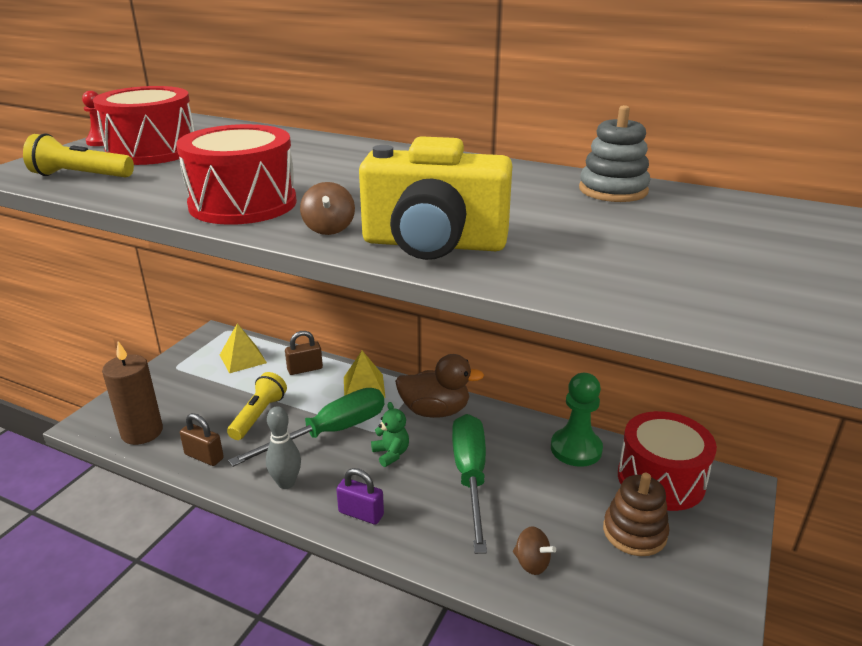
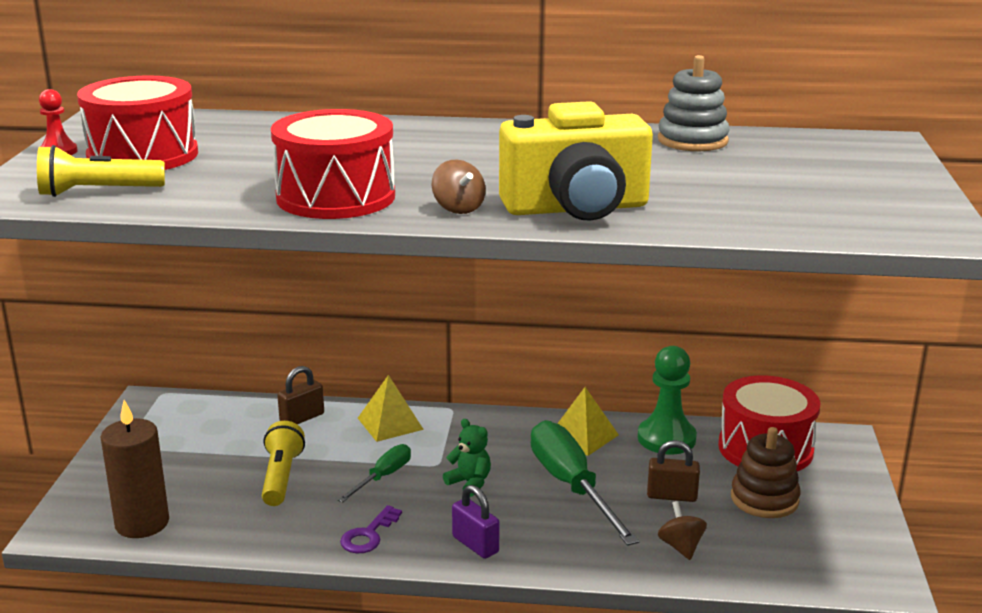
camera: 20 degrees left, 5 degrees down
brown padlock [180,413,224,466] -> brown padlock moved to [647,440,700,502]
yellow pyramid [220,323,267,373] -> yellow pyramid moved to [557,387,619,456]
green screwdriver [228,388,384,467] -> green screwdriver [338,444,411,502], size x0.53
grey bowling pin [266,406,301,489] -> purple key [340,505,402,553]
purple padlock [336,468,384,525] -> purple padlock turned 45 degrees clockwise [452,485,499,559]
brown duck [395,354,484,418] -> none
brown spinning top [513,526,556,575] -> brown spinning top turned 120 degrees counterclockwise [658,501,707,560]

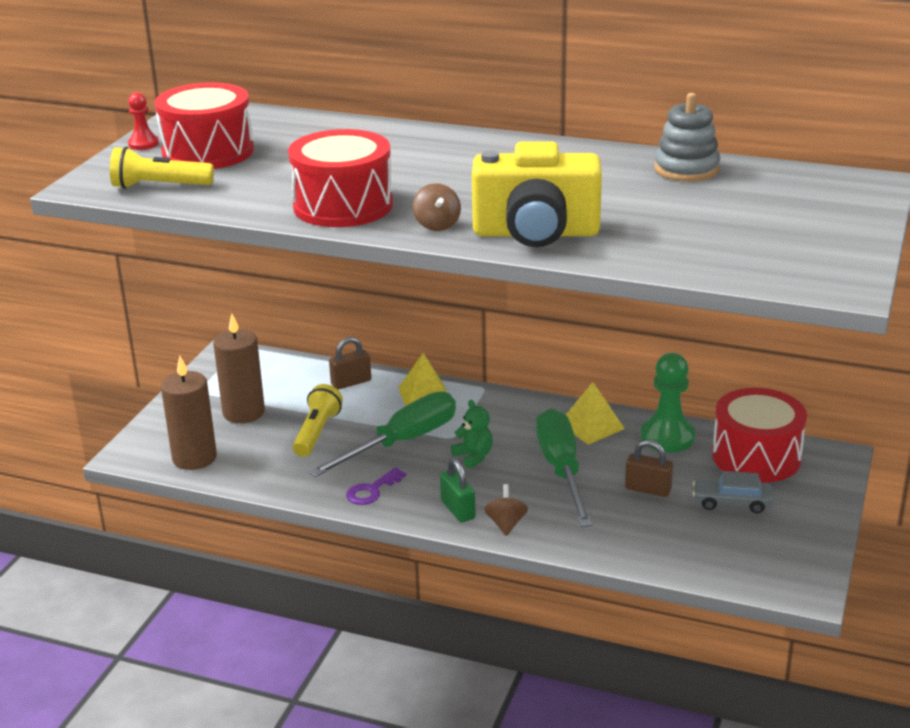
camera: 15 degrees right, 5 degrees up
green screwdriver [338,444,411,502] -> green screwdriver [308,391,456,477], size x1.90
purple padlock [452,485,499,559] -> green padlock [440,458,476,523]
brown spinning top [658,501,707,560] -> brown spinning top moved to [484,484,528,536]
brown stacking toy [731,427,801,518] -> grey car [692,471,773,514]
none -> brown candle [213,314,265,423]

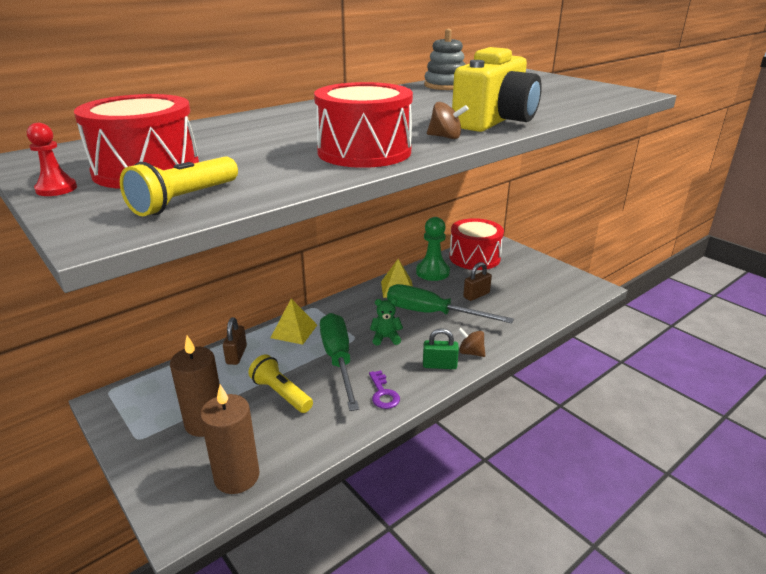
camera: 60 degrees left, 0 degrees up
grey car [692,471,773,514] -> none

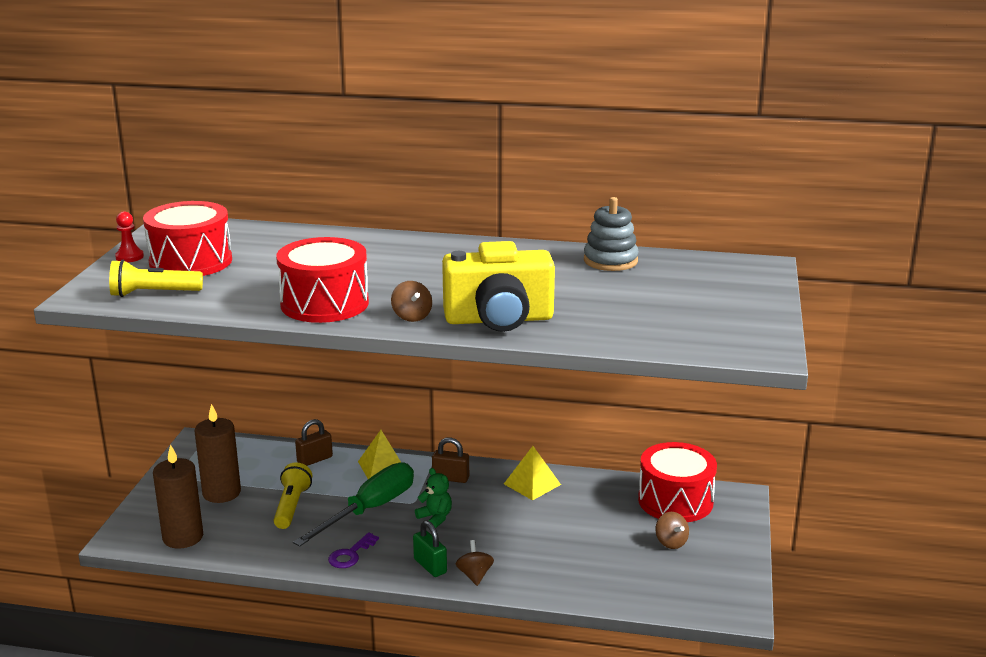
camera: 50 degrees right, 5 degrees down
green screwdriver [387,284,514,324] -> none
green pawn [416,217,450,281] -> none
brown padlock [463,262,492,301] -> brown padlock moved to [432,437,469,483]
none -> brown spinning top [655,512,689,549]

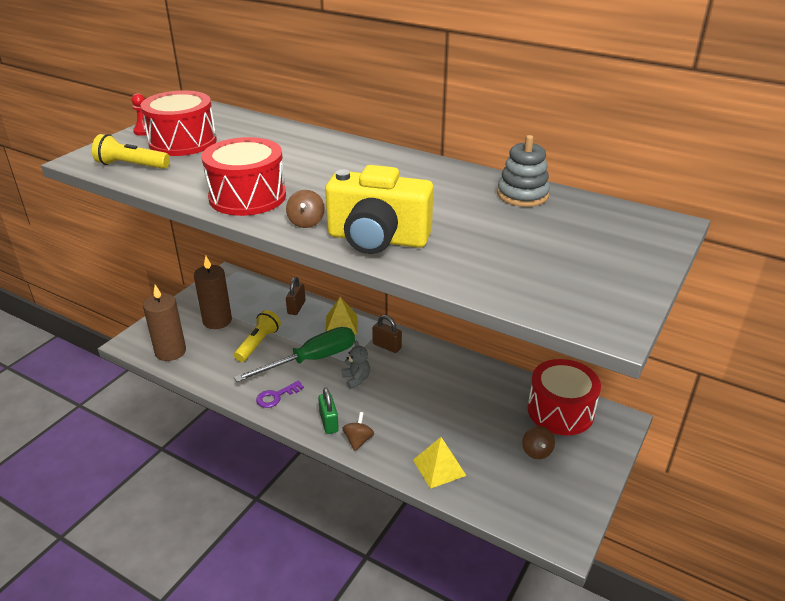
camera: 20 degrees right, 10 degrees up
brown padlock [295,419,333,466] -> brown padlock turned 60 degrees counterclockwise [286,277,306,315]
green teddy bear [415,468,452,528] -> grey teddy bear [342,340,370,389]
yellow pyramid [504,446,561,501] -> yellow pyramid moved to [413,437,466,489]

